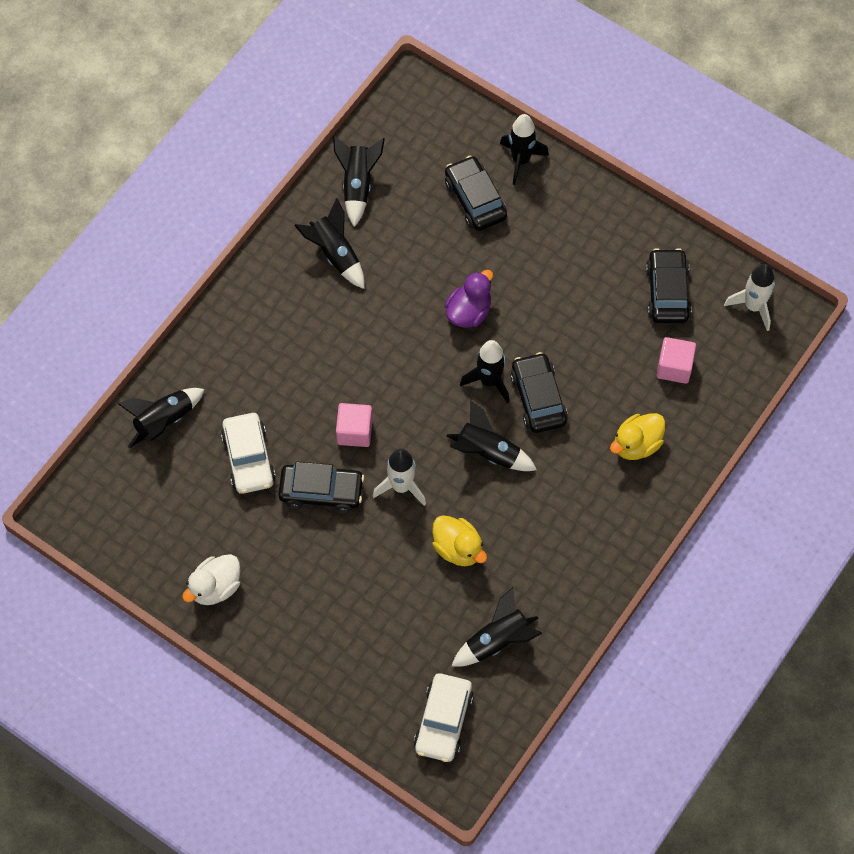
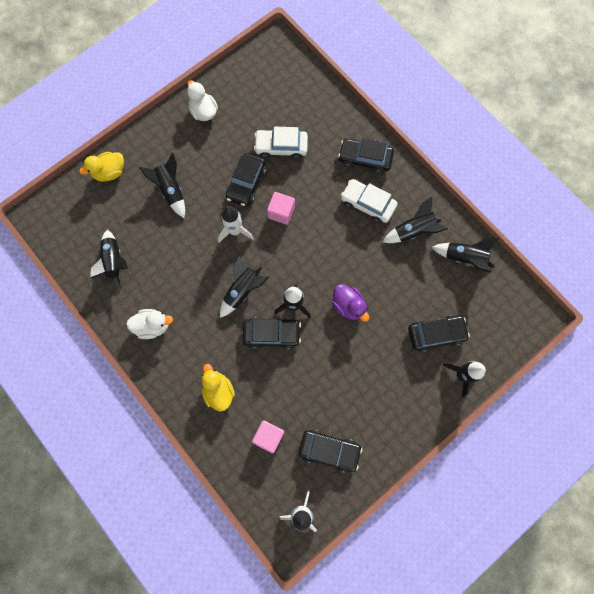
camera: 105 degrees right, 10 degrees up
black rocket [118,388,205,449] -> black rocket moved to [139,153,185,218]
white car [414,673,474,762] -> white car moved to [341,179,398,224]
yellow duck [432,515,487,566] -> yellow duck moved to [79,152,124,182]
none -> white duck [126,309,173,339]
none -> black car [338,138,394,174]

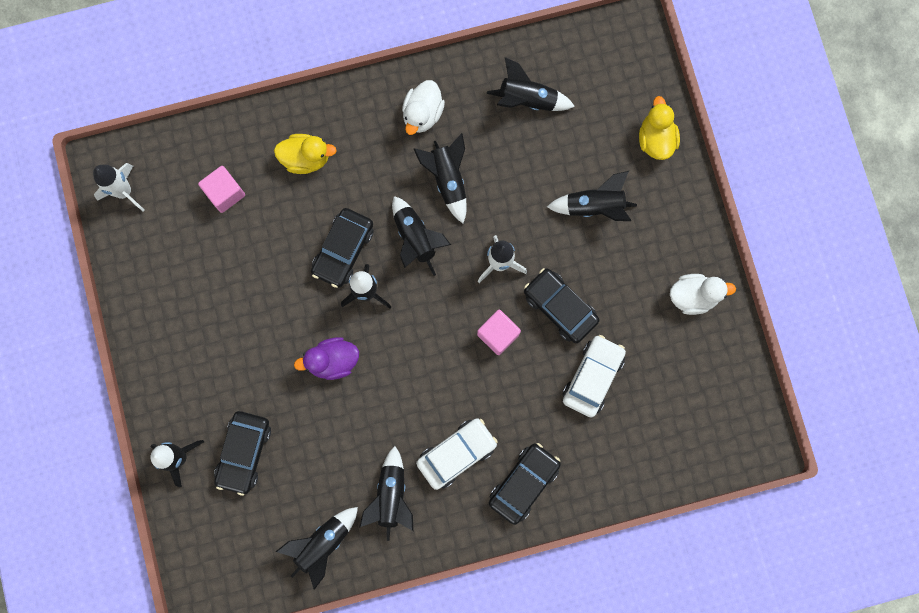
camera: 115 degrees right, 5 degrees up
black car [299,429,362,473] -> none
none -> black rocket [414,133,467,223]

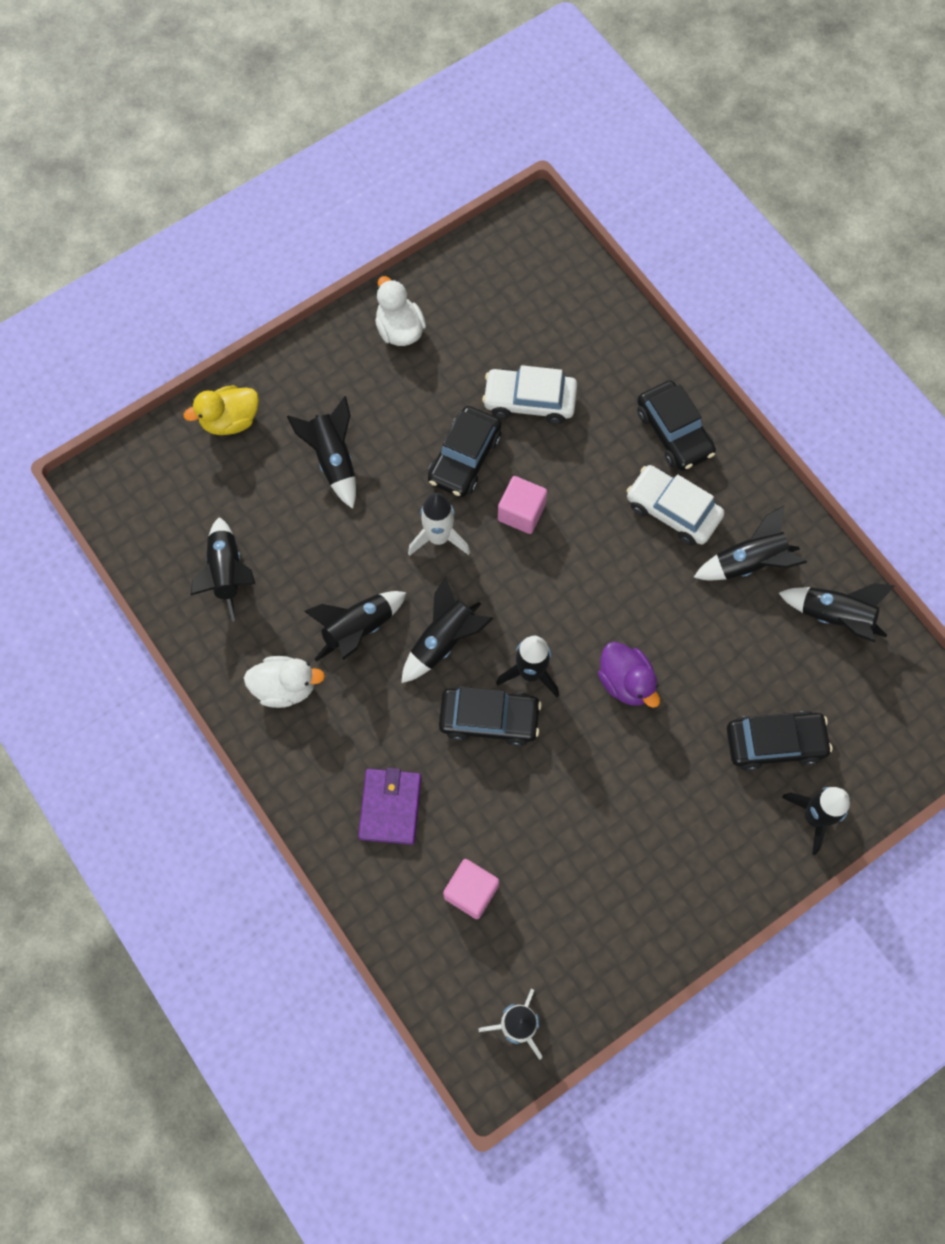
camera: 110 degrees left, 10 degrees down
yellow duck [274,134,337,174] -> purple wallet [358,768,421,845]
black car [489,443,561,525] -> black car turned 135 degrees counterclockwise [637,381,716,471]

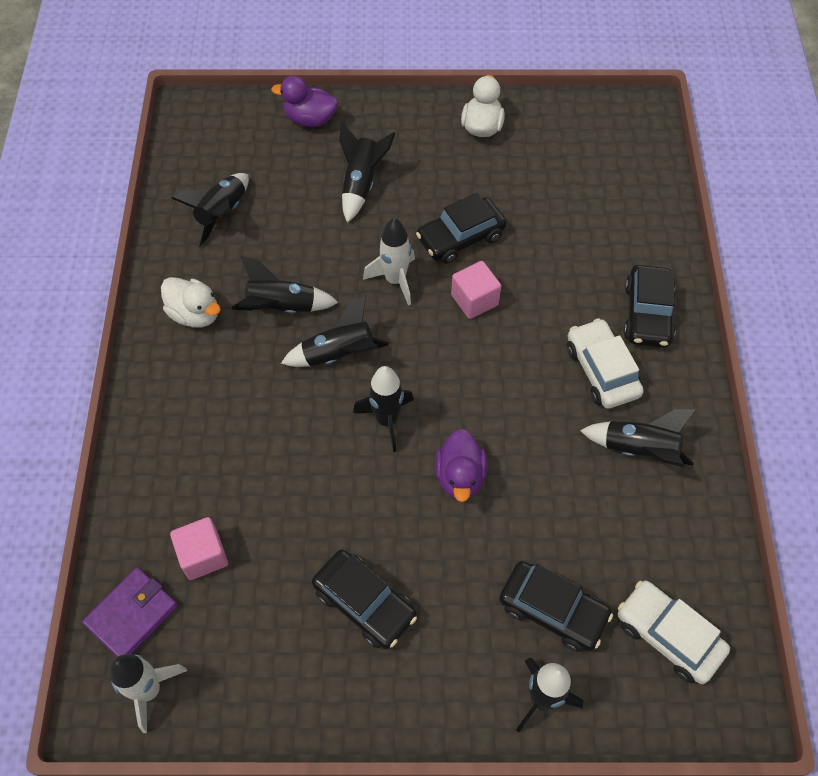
camera: 35 degrees right, 10 degrees down
yellow duck [184,385,259,435] -> purple duck [271,76,338,127]
purple wallet [358,768,421,845] -> purple wallet moved to [82,567,178,657]
black car [439,687,542,747] -> black car moved to [312,549,417,649]
white car [482,365,577,424] -> white car moved to [618,581,730,684]
black rocket [779,583,895,643] -> none

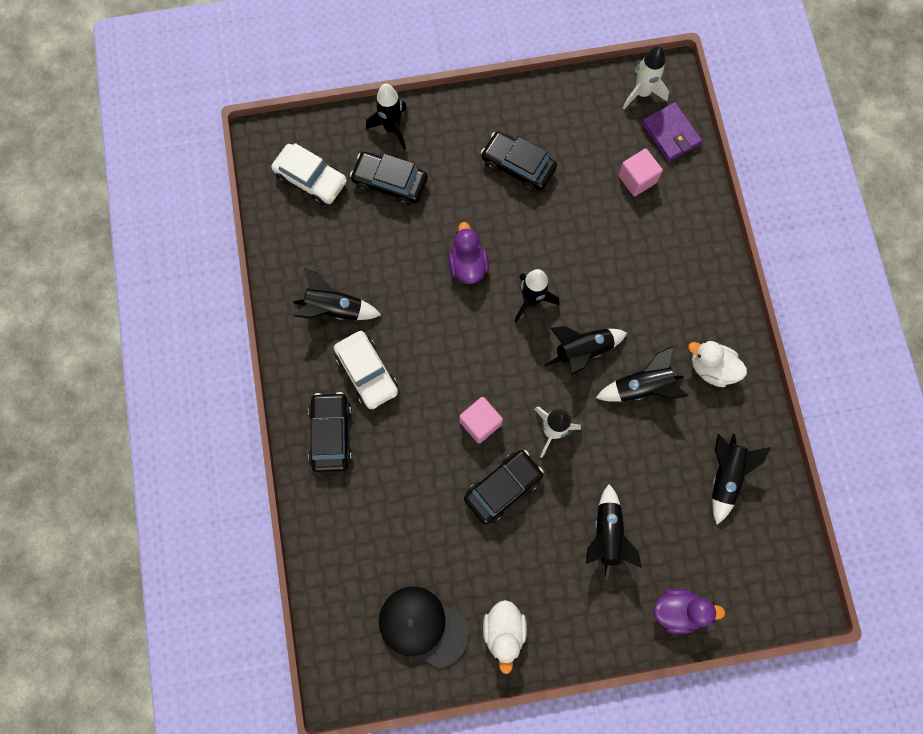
camera: 170 degrees right, 15 degrees up
purple wallet [82,567,178,657] -> purple wallet turned 60 degrees counterclockwise [642,102,702,162]
none -> black cap [379,586,469,668]

